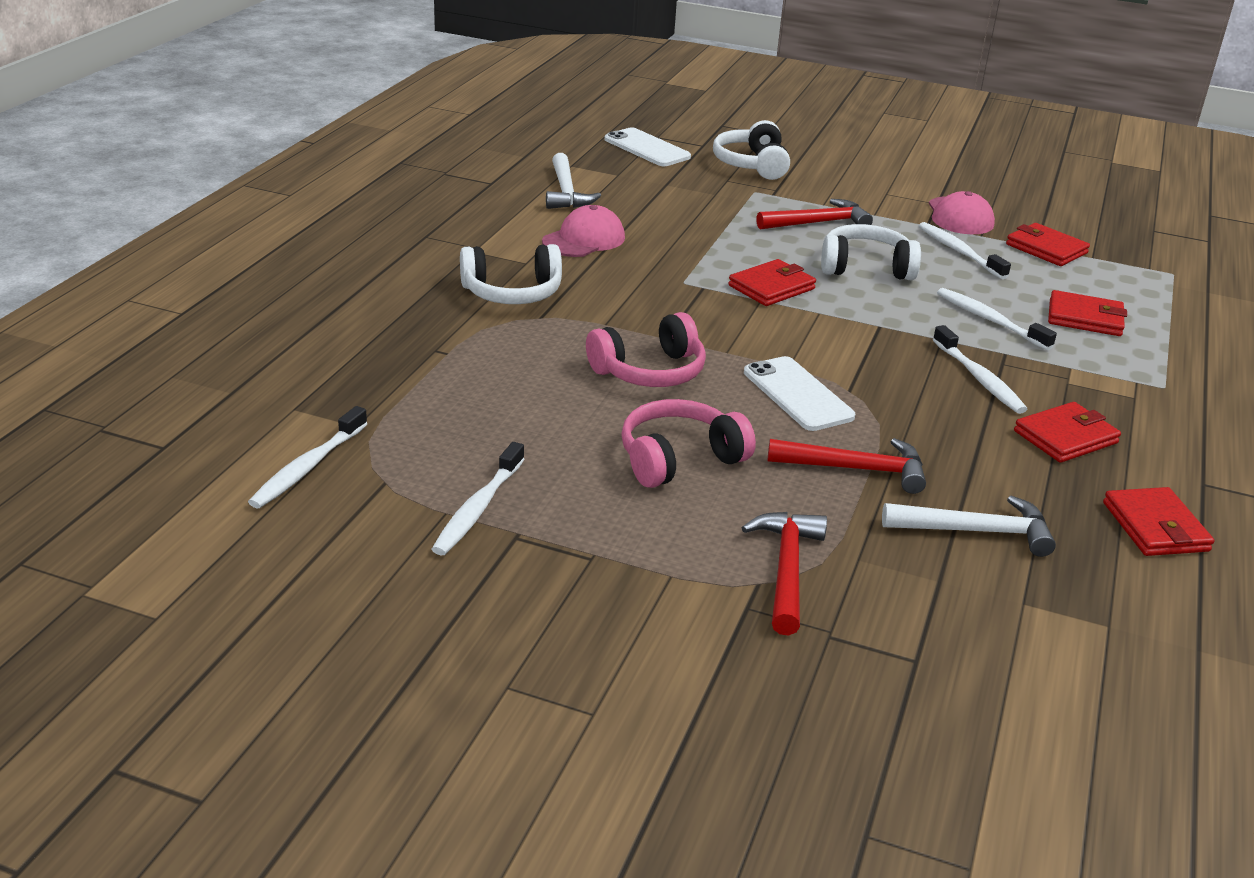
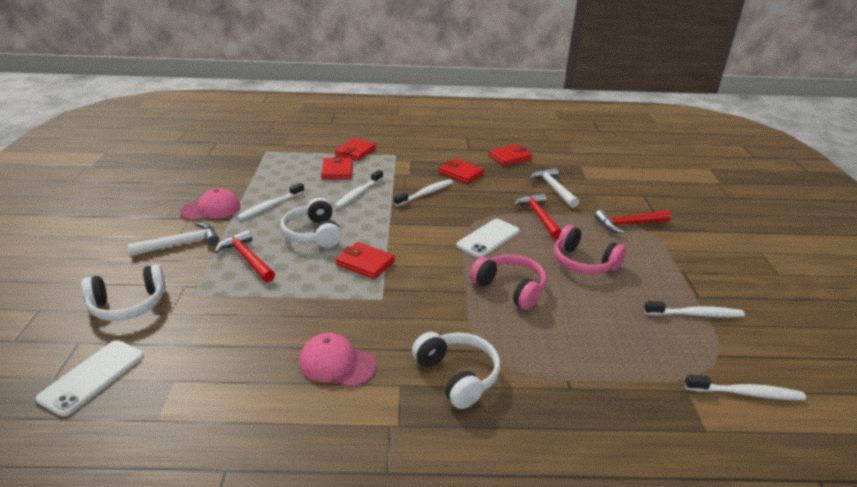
camera: 110 degrees left, 0 degrees up
white hammer [546,153,601,209] -> white hammer moved to [128,222,219,256]
red wallet [1006,223,1090,266] -> red wallet moved to [335,138,376,161]

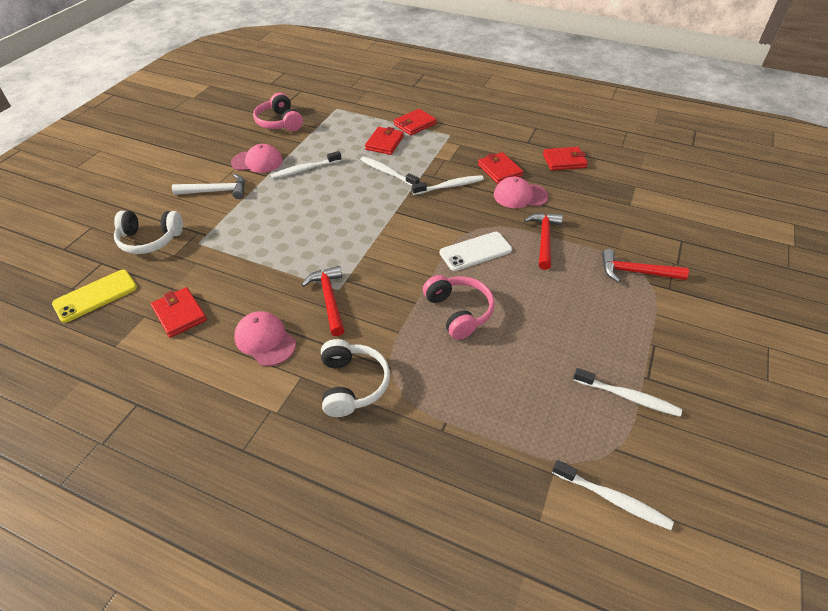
camera: 25 degrees right, 15 degrees up
white phone [36,340,144,417] -> yellow phone [52,270,137,323]
red hammer [215,230,275,282] -> red hammer moved to [302,266,345,336]
white headphones [281,197,342,248] -> none
white toothbrush [334,170,383,208] -> white toothbrush turned 75 degrees clockwise [360,156,420,186]
red wallet [336,242,395,279] -> red wallet moved to [151,287,207,338]
white hammer [530,168,579,208] -> none
pink headphones [554,225,626,274] -> pink headphones moved to [253,93,303,131]
none -> pink cap [494,177,549,208]

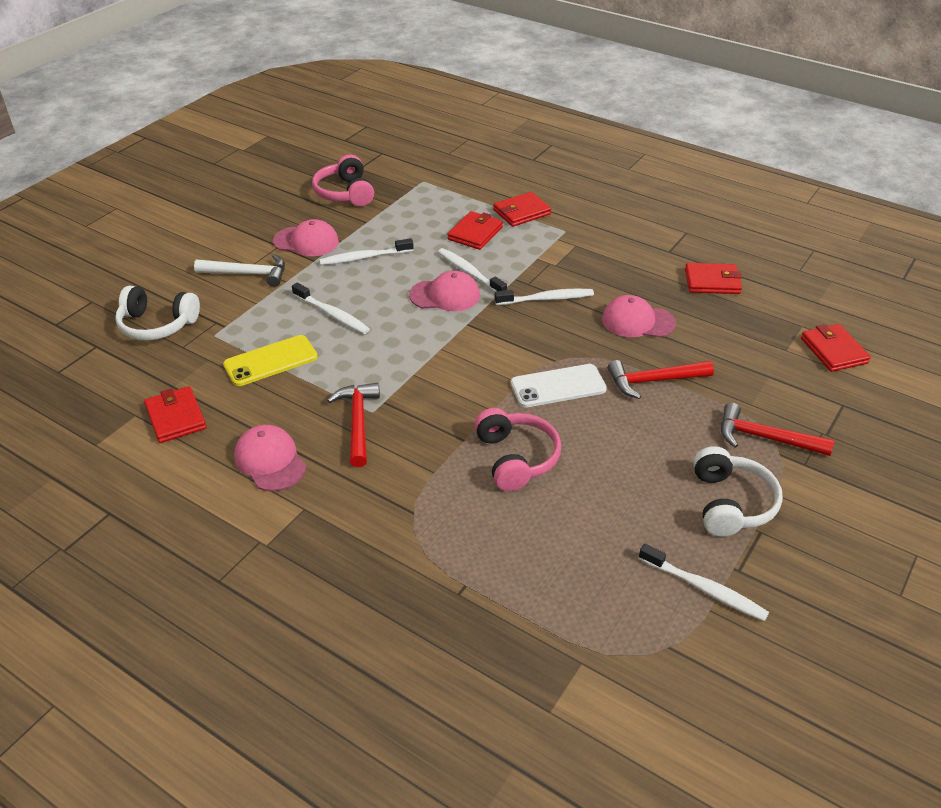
camera: 10 degrees right, 5 degrees down
yellow phone [52,270,137,323] -> yellow phone moved to [223,335,318,386]
white headphones [321,339,390,417] -> white headphones moved to [693,446,783,537]
red wallet [478,152,523,184] -> red wallet moved to [801,324,871,372]
red hammer [524,213,563,270] -> red hammer turned 120 degrees counterclockwise [608,360,714,399]
white toothbrush [552,460,674,530] -> white toothbrush moved to [292,283,370,334]
none -> pink cap [409,271,480,311]

